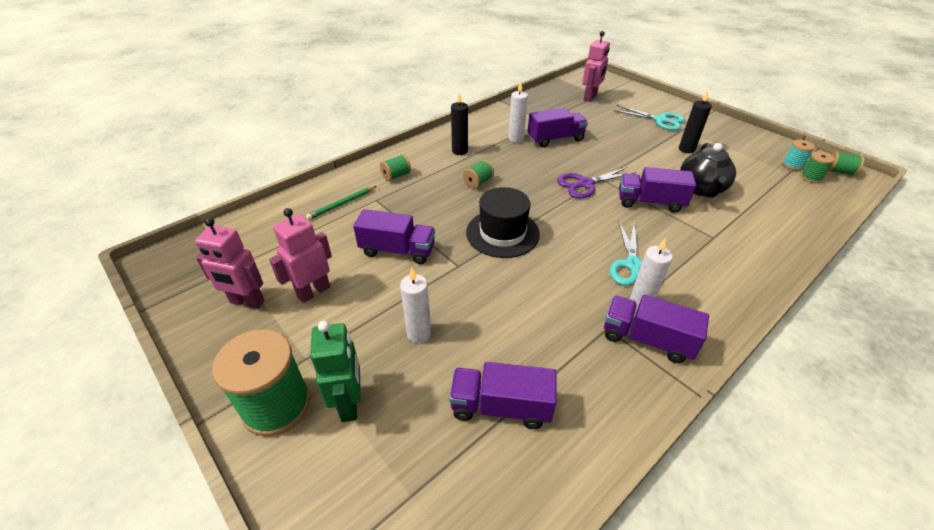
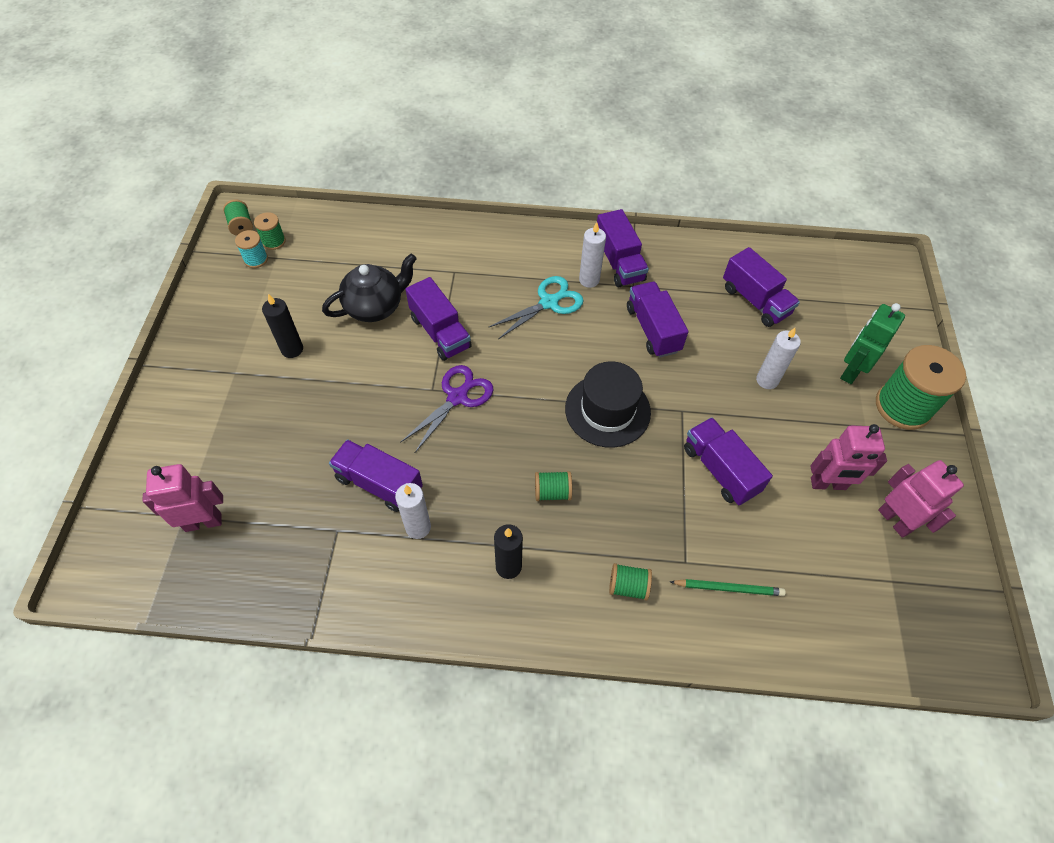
camera: 135 degrees left, 15 degrees up
purple scissors [557,167,636,198] -> purple scissors turned 75 degrees counterclockwise [400,365,493,453]
turquoise scissors [613,105,685,130] -> none
none -> purple truck [627,282,688,358]

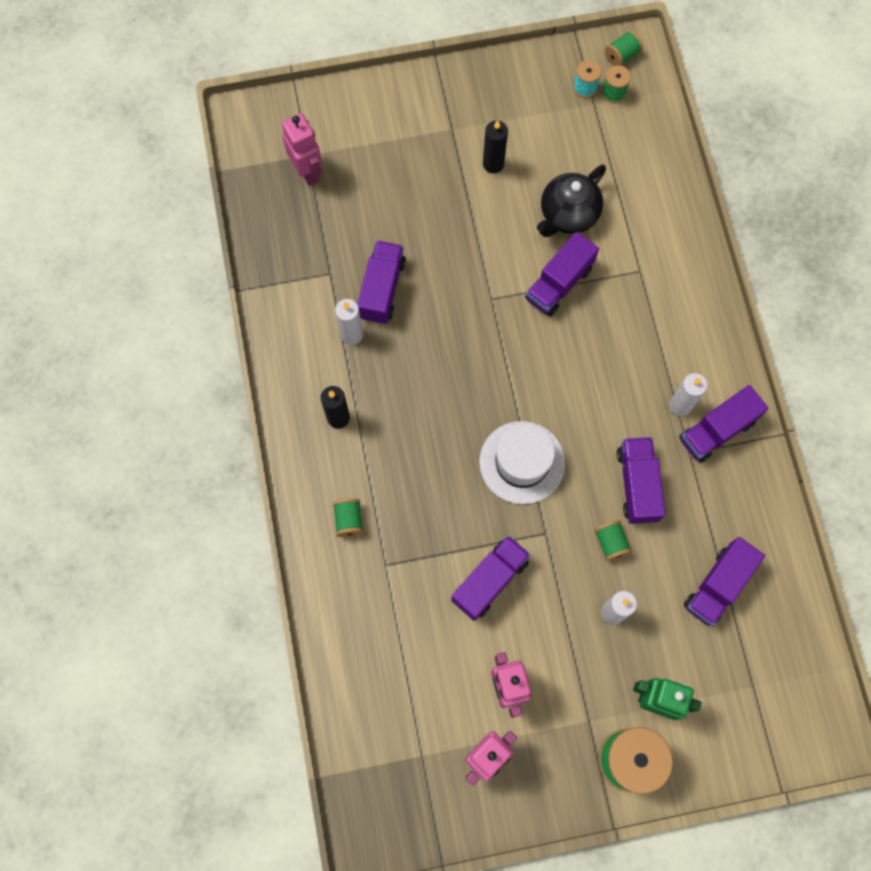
camera: 75 degrees right, 15 degrees up
black teapot [322,254,417,322] -> black teapot turned 90 degrees clockwise [537,165,606,237]
purple scissors [400,365,493,453] -> none
turquoise scissors [488,276,584,339] -> none
green spool [535,471,572,501] -> green spool moved to [594,520,632,561]
black hat [565,361,651,448] -> white hat [479,421,565,504]
purple truck [627,282,688,358] -> purple truck turned 60 degrees counterclockwise [617,437,666,524]
green pencil [670,579,786,596] -> none

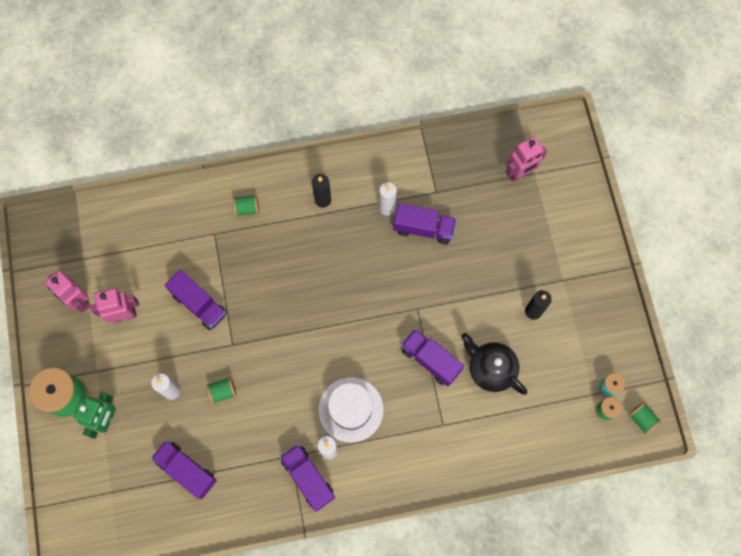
camera: 90 degrees right, 0 degrees up
white hat [479,421,565,504] -> white hat moved to [318,377,384,443]
purple truck [617,437,666,524] -> none

